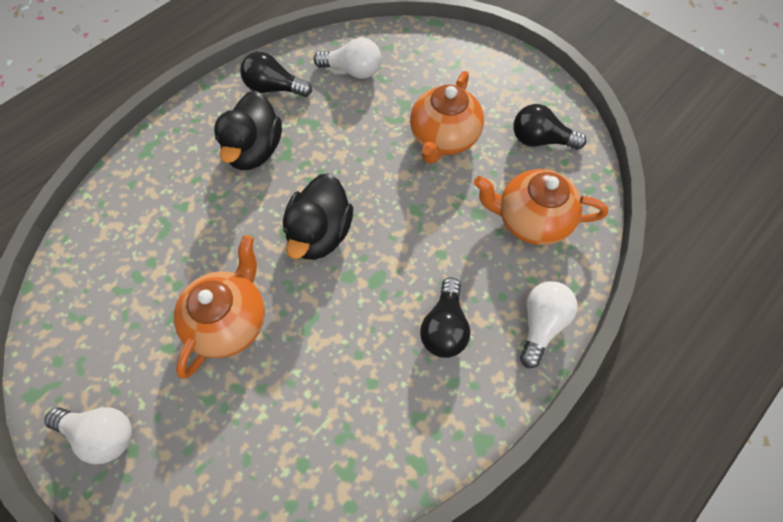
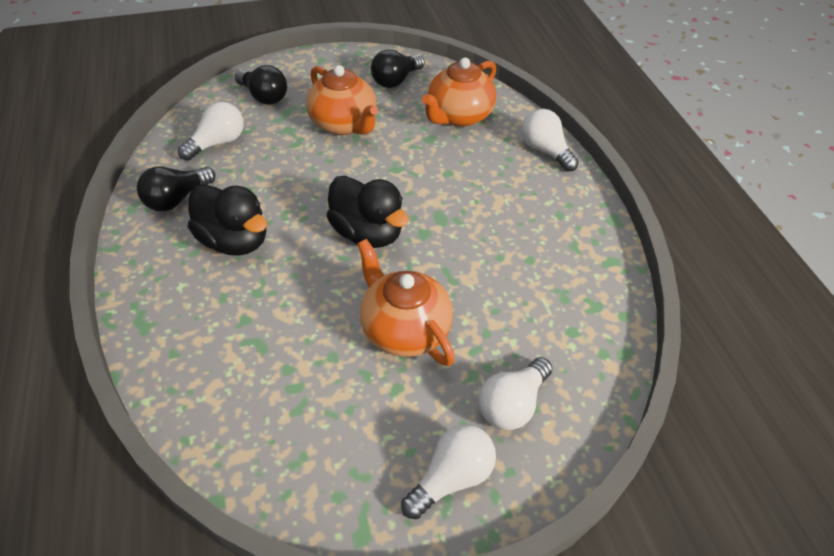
camera: 60 degrees left, 15 degrees down
black light bulb [420,277,471,358] -> black light bulb moved to [235,65,287,105]
none -> white light bulb [479,357,553,430]

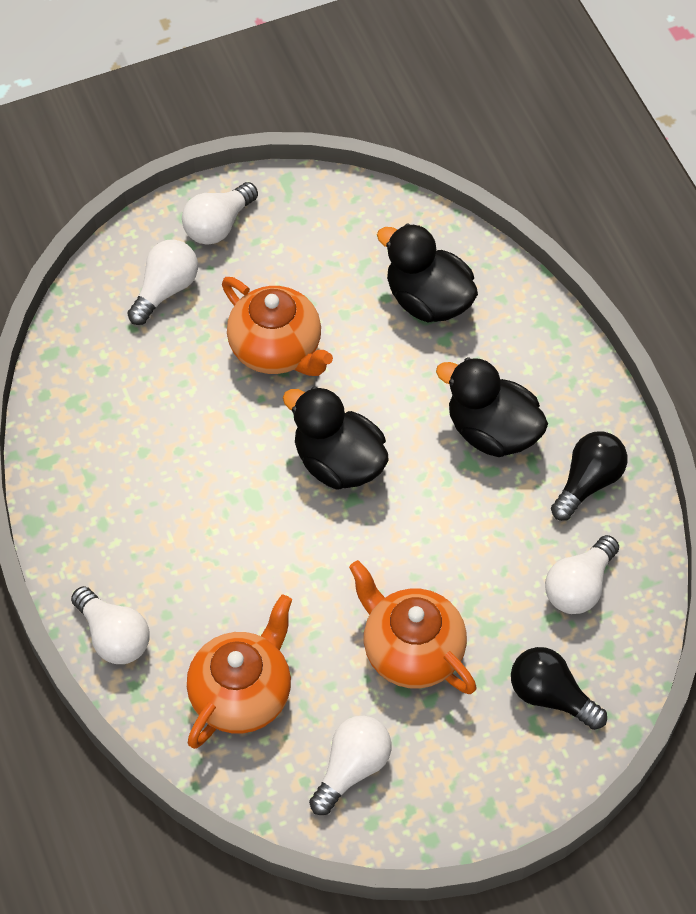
camera: 175 degrees right, 10 degrees up
black light bulb [371,49,425,88] -> white light bulb [309,716,391,815]
none -> black duck [377,223,478,322]

